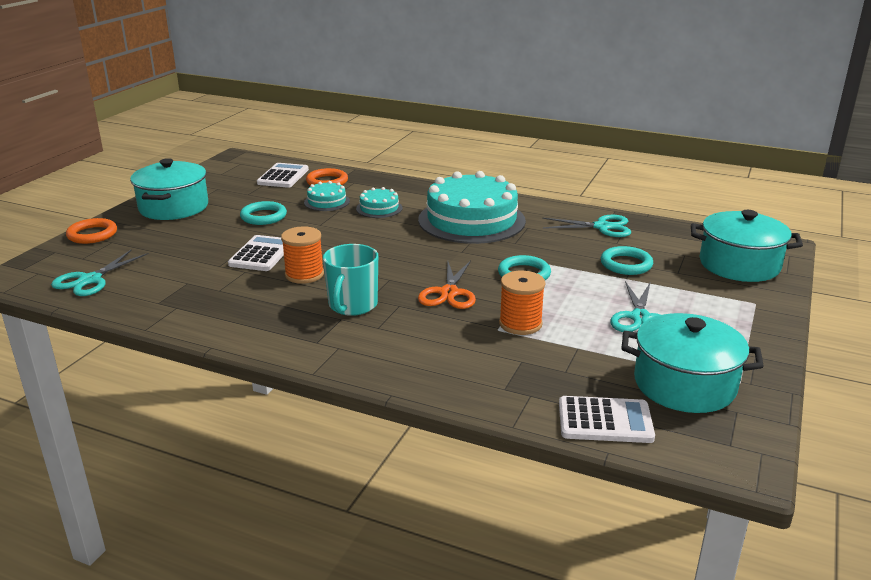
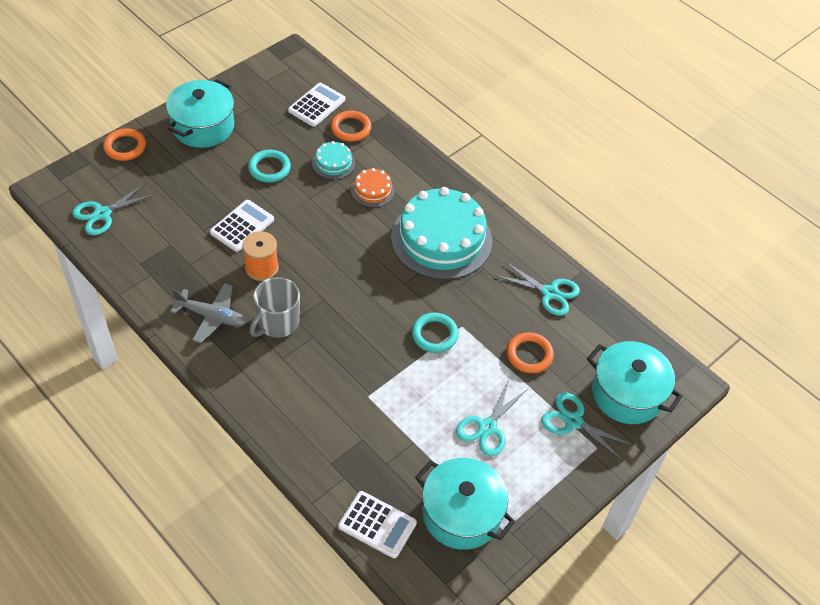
camera: 20 degrees right, 25 degrees up
turquoise mug [323,244,378,316] -> grey mug [249,277,300,338]
turquoise cake [356,187,403,218] -> orange cake [351,168,395,207]
orange scissors [418,260,476,309] -> none
orange spool [499,271,545,335] -> none
turquoise ring [601,246,653,275] -> orange ring [507,332,554,373]
none -> grey plane [170,283,247,343]
none -> turquoise scissors [541,393,634,461]

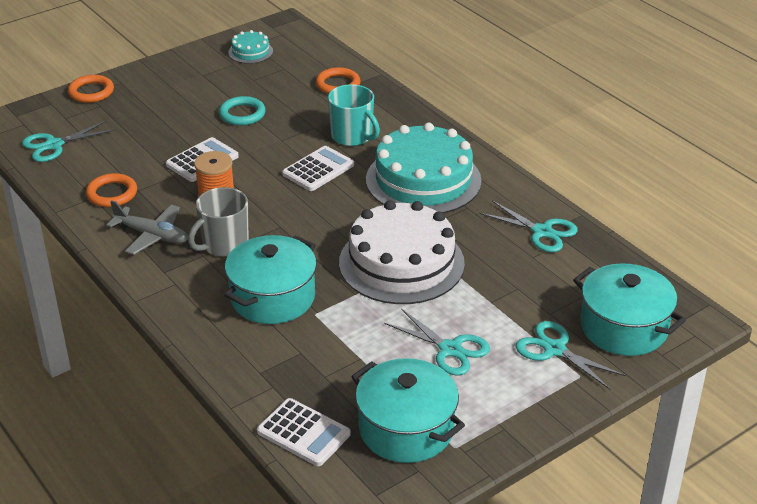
camera: 10 degrees right, 15 degrees down
turquoise pot [166,79,234,148] -> turquoise pot moved to [224,235,317,324]
white calculator [288,83,345,127] -> white calculator moved to [282,146,354,191]
turquoise cake [312,141,355,179] -> turquoise cake moved to [228,30,273,64]
orange cake [351,168,395,207] -> turquoise mug [328,84,380,146]
turquoise ring [412,313,459,353] -> white cake [339,200,465,304]
turquoise scissors [456,378,529,456] -> turquoise scissors turned 90 degrees counterclockwise [385,309,490,375]
orange ring [507,332,554,373] -> orange ring moved to [86,173,137,207]

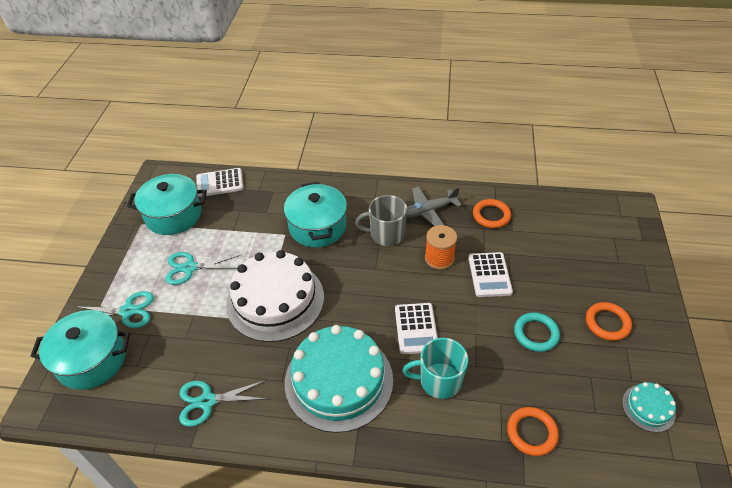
camera: 135 degrees right, 10 degrees up
turquoise scissors [22,121,115,162] -> none
orange ring [68,75,114,103] -> orange ring moved to [586,302,632,341]
grey mug [188,187,249,257] -> grey mug turned 90 degrees counterclockwise [355,195,407,246]

